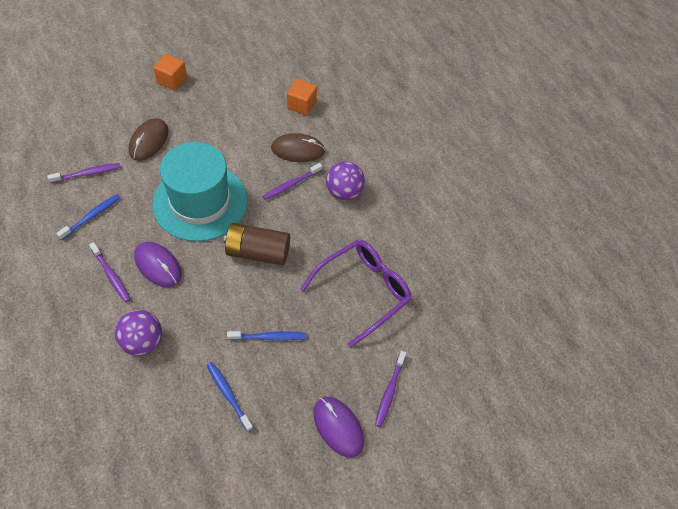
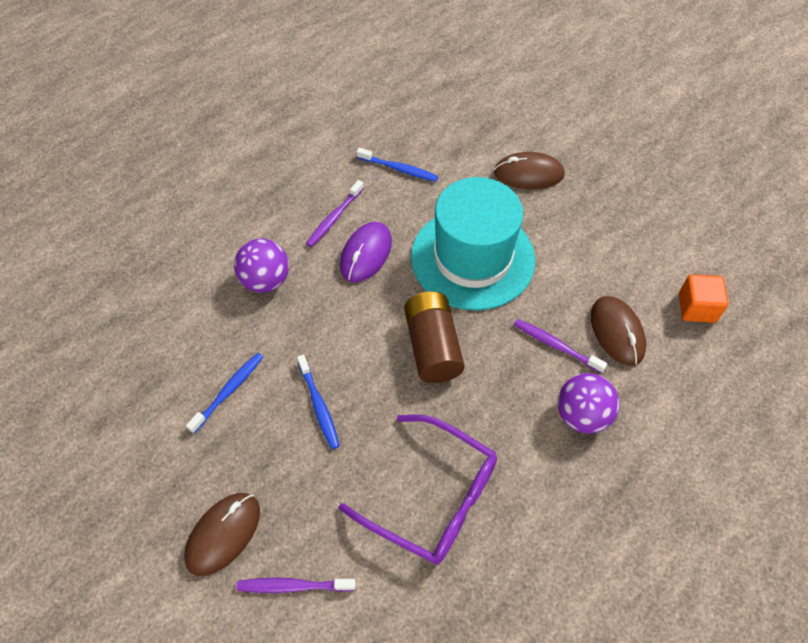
camera: 75 degrees right, 0 degrees up
purple toothbrush [47,163,121,183] -> none
orange cube [153,54,187,90] -> none
purple mouse [313,397,364,458] -> brown mouse [184,493,260,576]

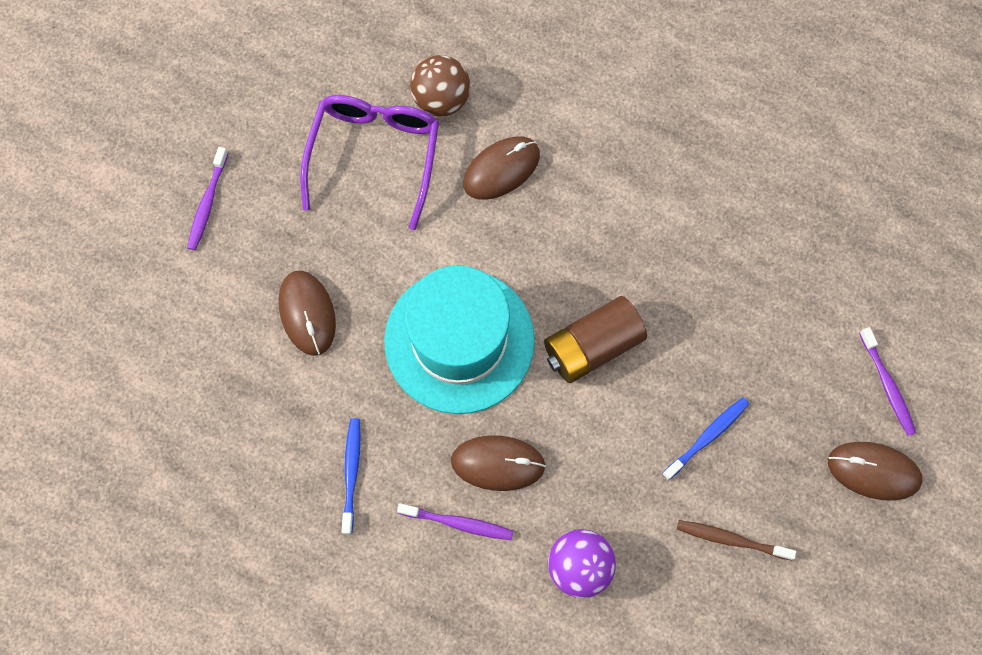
camera: 110 degrees left, 15 degrees up
blue toothbrush [186,353,263,433] -> brown toothbrush [677,520,796,561]
purple glasses [339,414,497,565] -> purple glasses moved to [300,95,439,230]
purple mouse [340,222,392,283] -> brown mouse [451,435,546,491]
purple toothbrush [514,319,607,373] -> purple toothbrush moved to [187,147,228,250]
purple ball [557,373,620,434] -> none
orange cube [679,274,728,323] -> brown ball [410,55,470,117]

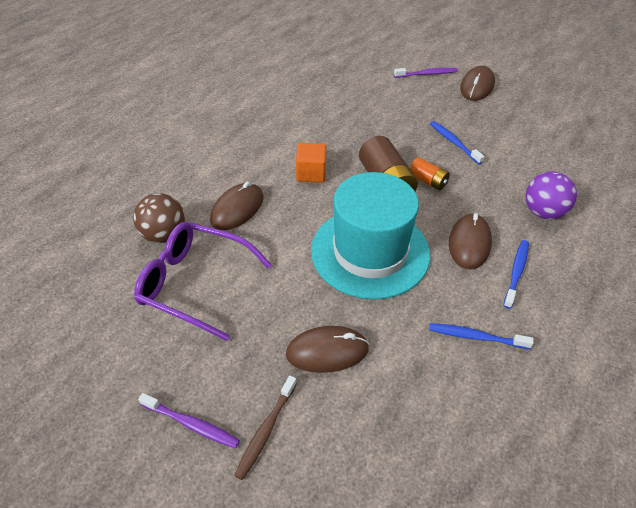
camera: 80 degrees left, 25 degrees down
purple toothbrush [397,503,513,540] -> blue toothbrush [503,240,529,309]
brown mouse [463,136,540,200] -> brown mouse turned 60 degrees clockwise [210,182,263,230]
brown toothbrush [677,520,796,561] -> brown toothbrush moved to [234,376,297,480]
none -> orange cube [296,143,326,182]
none -> orange battery [410,157,450,190]

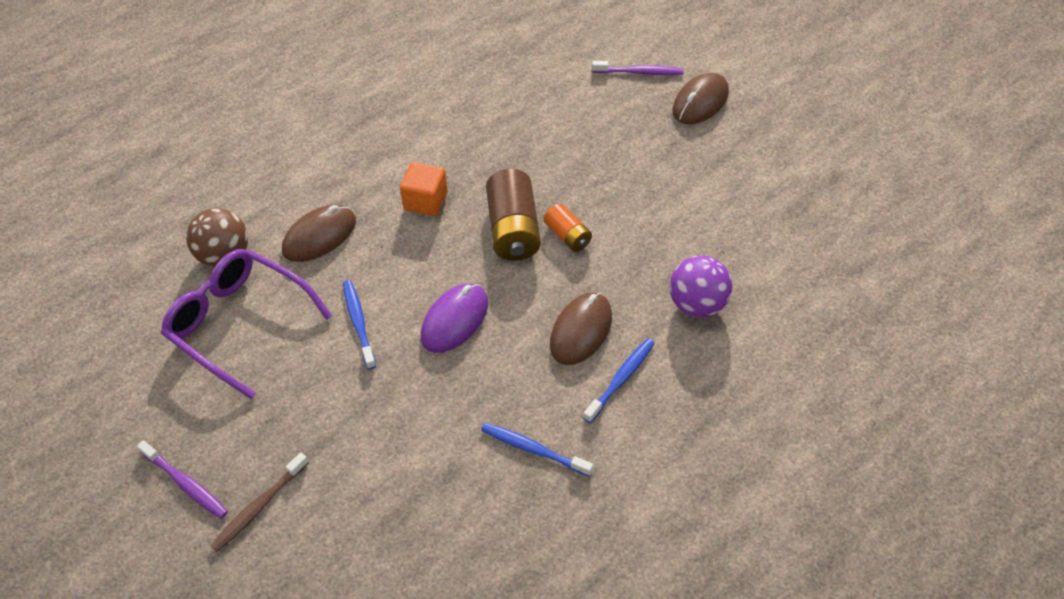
camera: 15 degrees right, 5 degrees up
brown mouse [286,326,369,373] -> none
turquoise hat [311,172,430,300] -> purple mouse [421,283,488,353]
blue toothbrush [430,121,485,164] -> blue toothbrush moved to [343,280,376,369]

